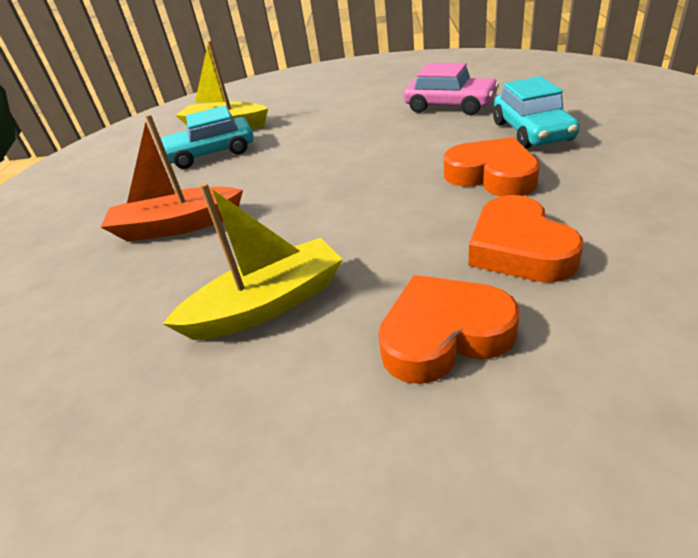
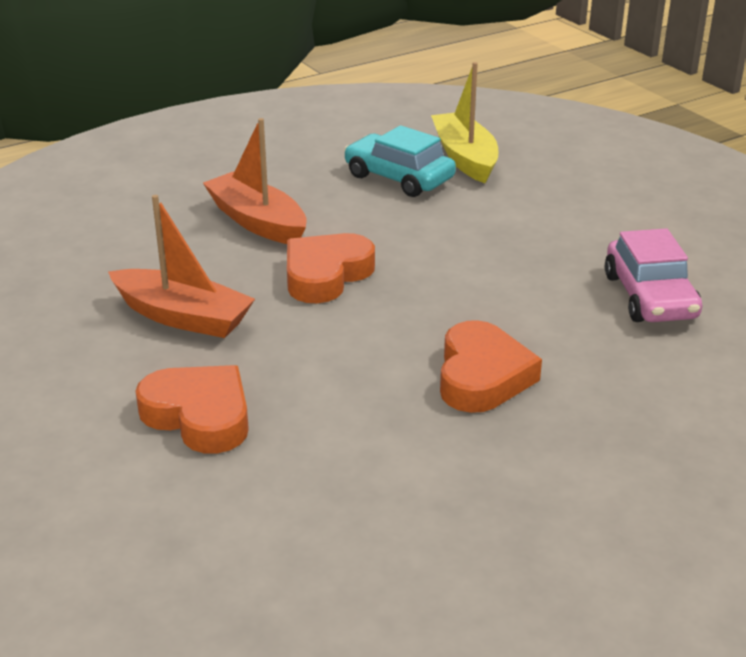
camera: 50 degrees right, 5 degrees down
yellow boat [163,183,343,340] -> orange boat [108,195,255,338]
orange heart [469,195,583,283] -> orange heart moved to [287,233,375,303]
turquoise car [493,76,580,149] -> none

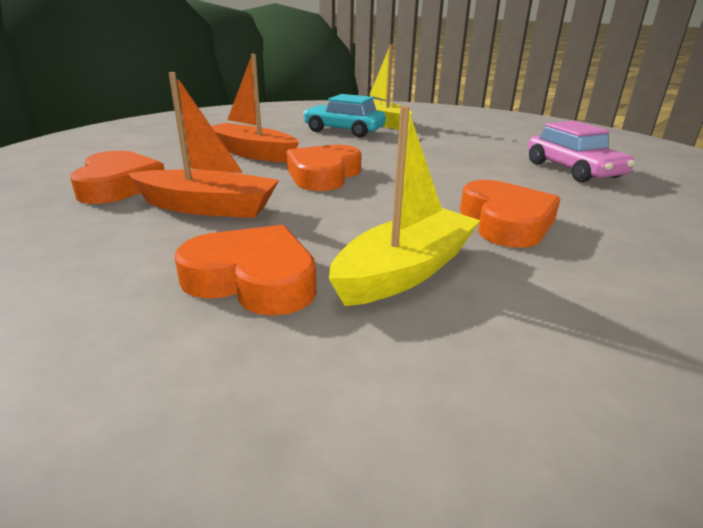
camera: 15 degrees left, 5 degrees down
none -> orange heart [70,150,165,204]
none -> yellow boat [329,106,481,306]

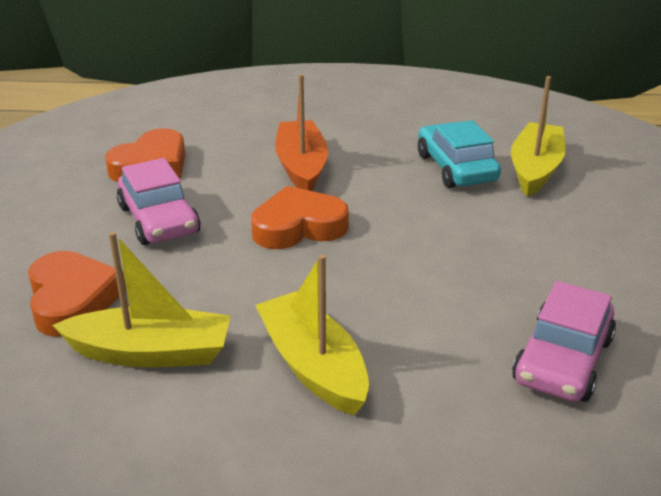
camera: 50 degrees right, 5 degrees up
orange boat [127,72,279,218] -> pink car [117,158,201,245]
orange heart [460,180,561,248] -> yellow boat [255,254,369,416]

